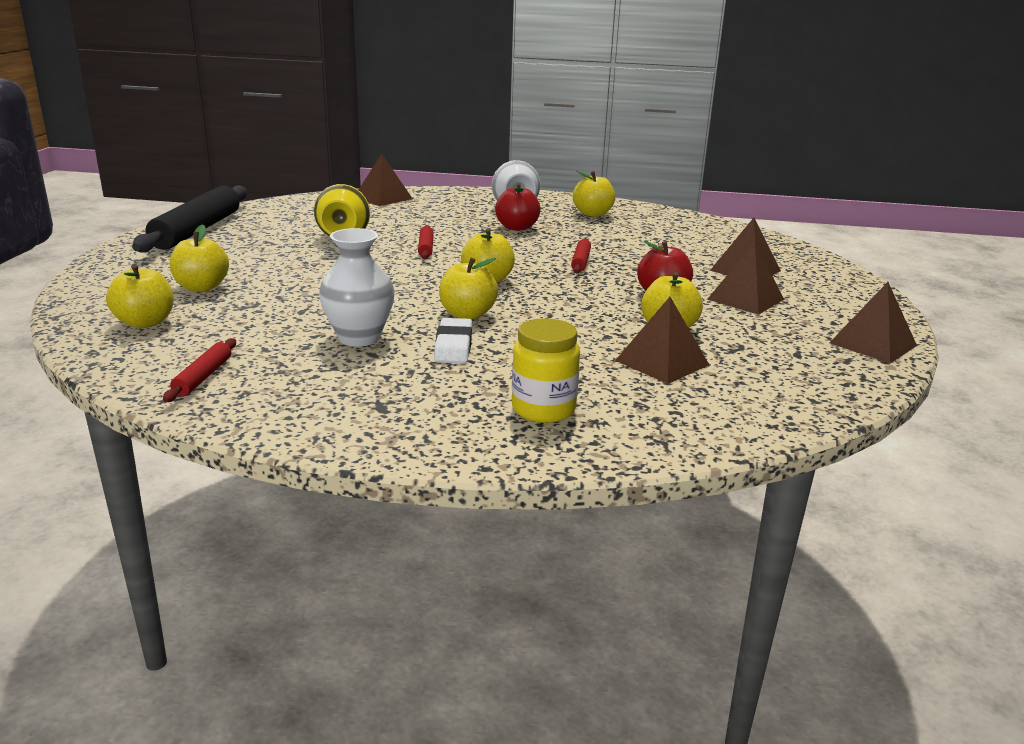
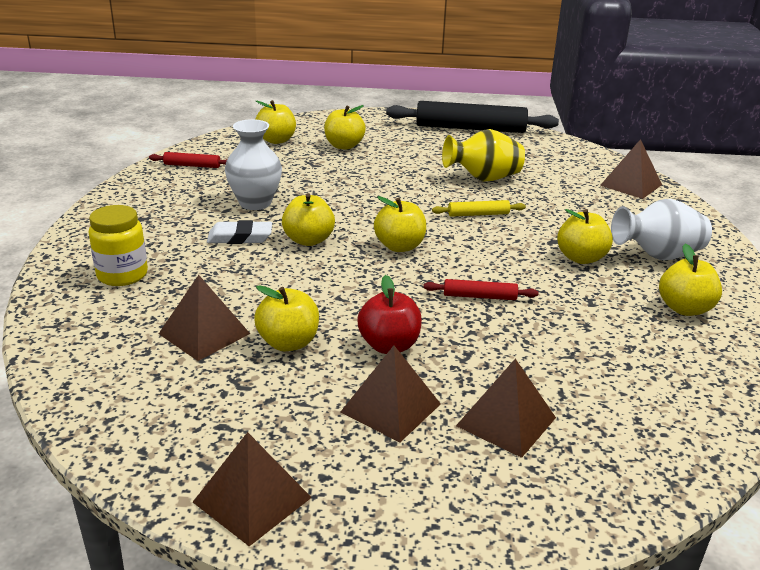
camera: 85 degrees right, 5 degrees up
red rolling pin [418,225,434,259] -> yellow rolling pin [432,200,526,217]
red apple [495,183,541,231] -> yellow apple [557,209,613,264]

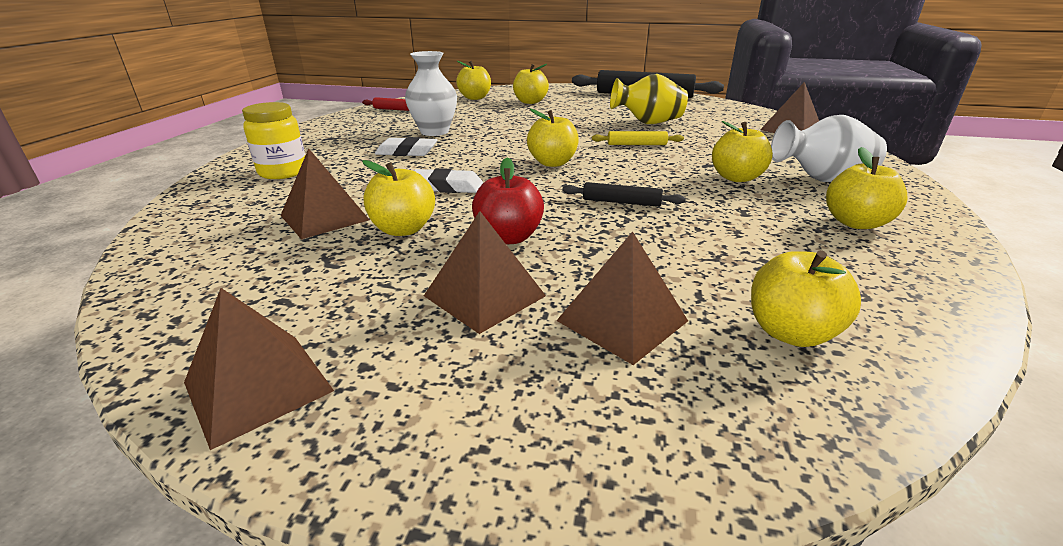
camera: 10 degrees right, 0 degrees up
yellow apple [282,193,335,246] -> yellow apple moved to [751,250,861,347]
red rolling pin [424,279,539,300] -> black rolling pin [563,182,685,207]
none -> white eraser [414,168,483,193]

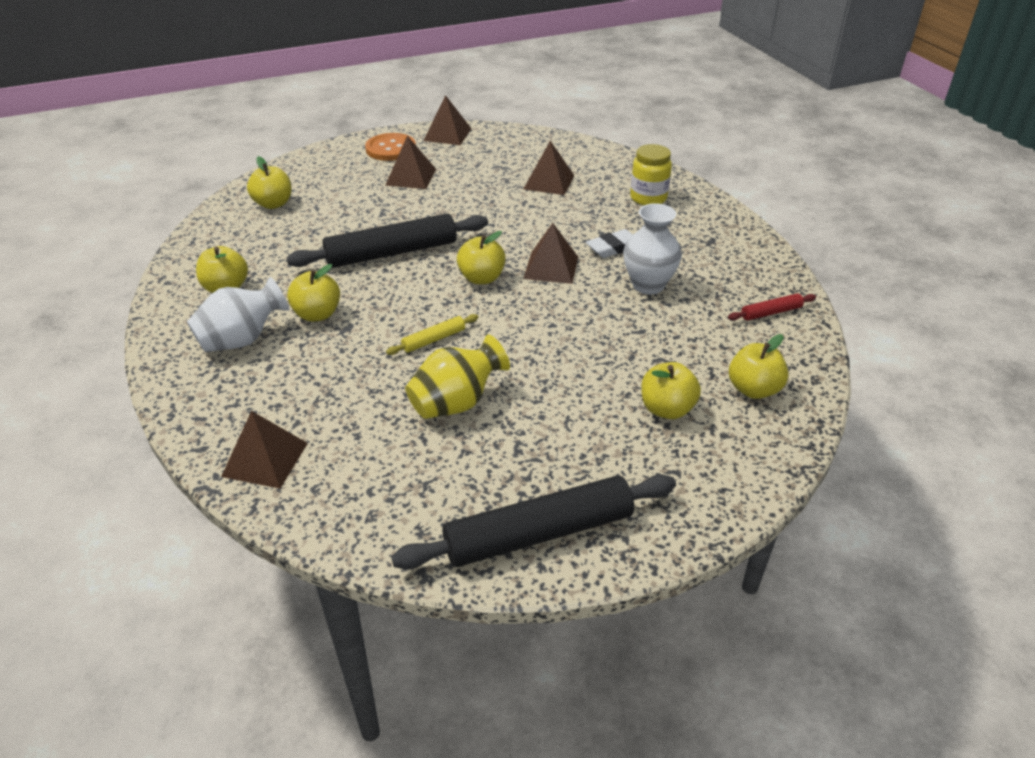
camera: 145 degrees right, 10 degrees up
yellow apple [362,160,435,236] -> none
white eraser [414,168,483,193] -> none
red apple [472,157,544,244] -> none
brown pyramid [556,231,688,365] -> brown pyramid moved to [523,223,578,284]
black rolling pin [563,182,685,207] -> black rolling pin [286,214,488,268], size x2.23
none -> orange button [365,133,416,161]

